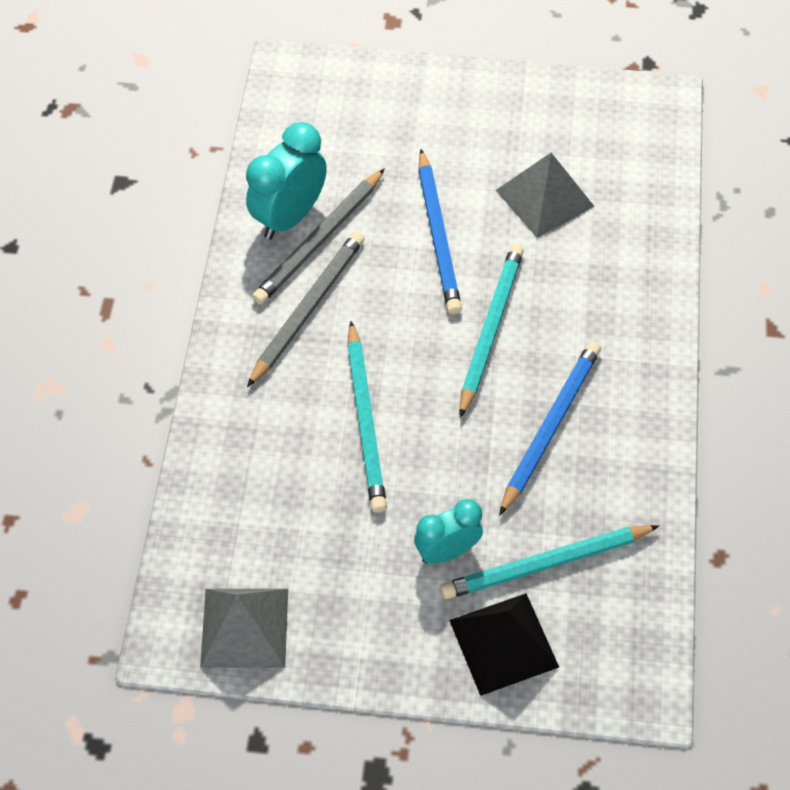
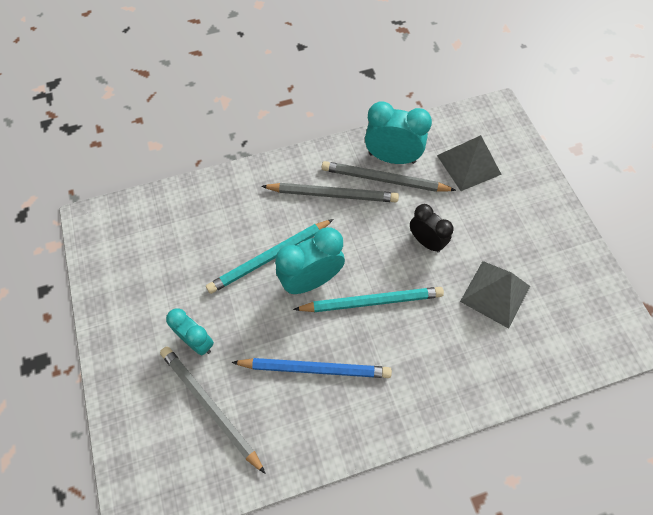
camera: 65 degrees right, 5 degrees up
grey pyramid [200,589,288,668] -> grey pyramid moved to [437,135,502,191]
blue pencil [418,149,462,314] -> black clock [410,204,454,253]
turquoise pencil [440,525,660,599] -> grey pencil [160,346,266,474]
black pyramid [449,593,559,696] -> none
none -> turquoise clock [275,227,345,294]

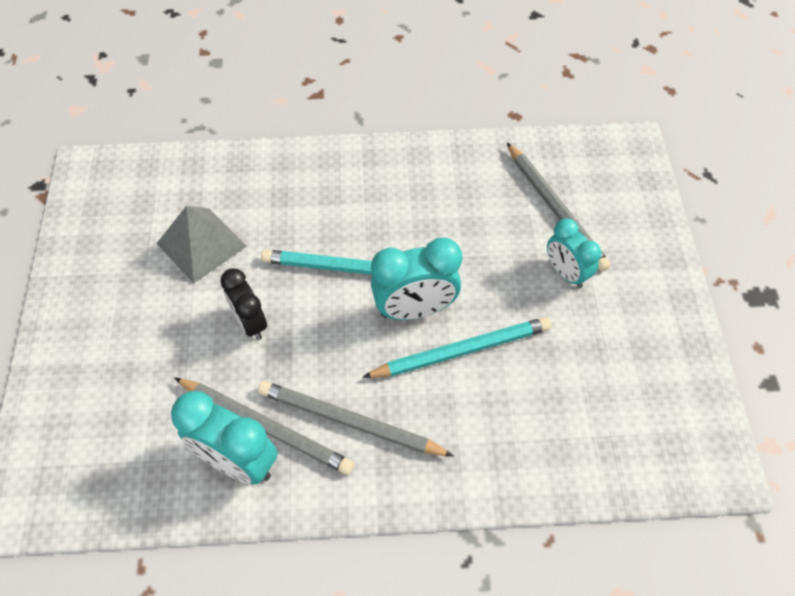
camera: 165 degrees left, 5 degrees down
blue pencil [231,358,392,378] -> none
grey pyramid [437,135,502,191] -> none

